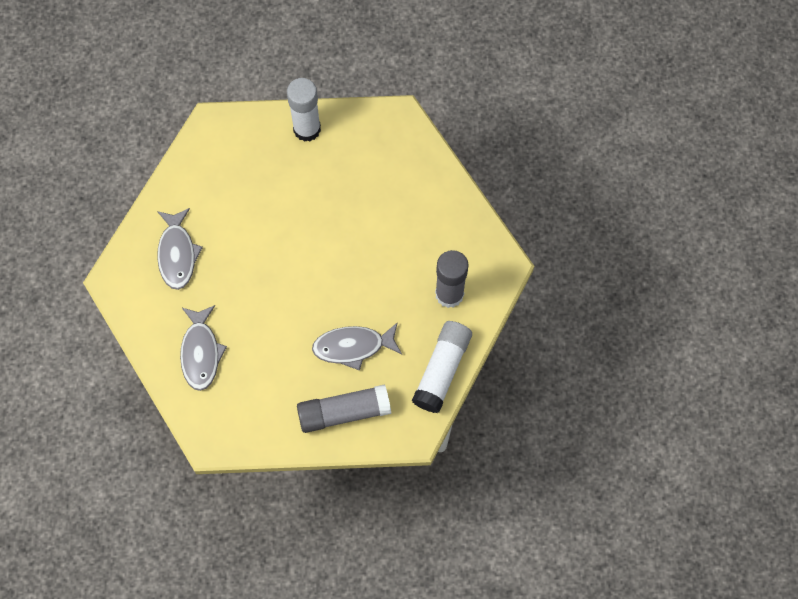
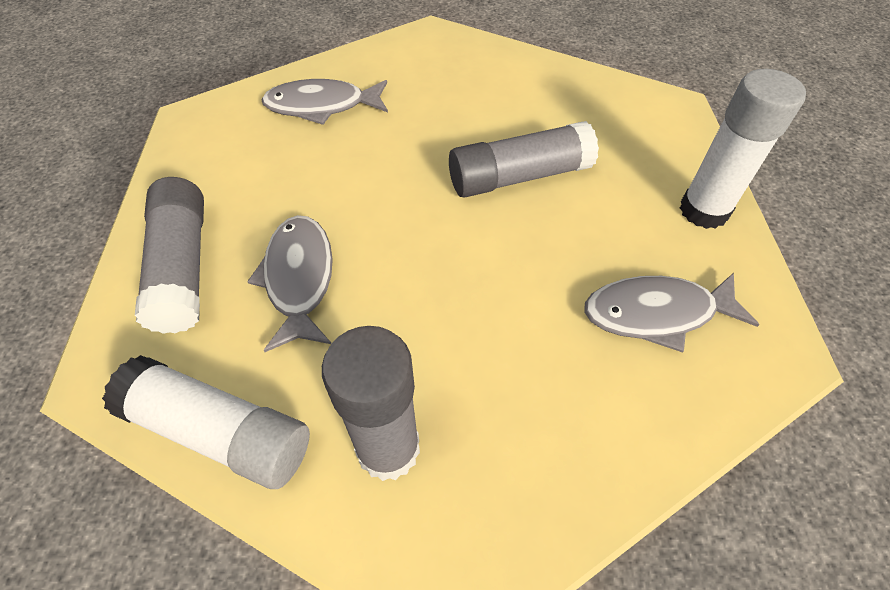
camera: 90 degrees right, 15 degrees down
grey fish [157,208,203,290] -> grey fish moved to [584,273,759,353]
none -> grey glue stick [449,121,599,197]

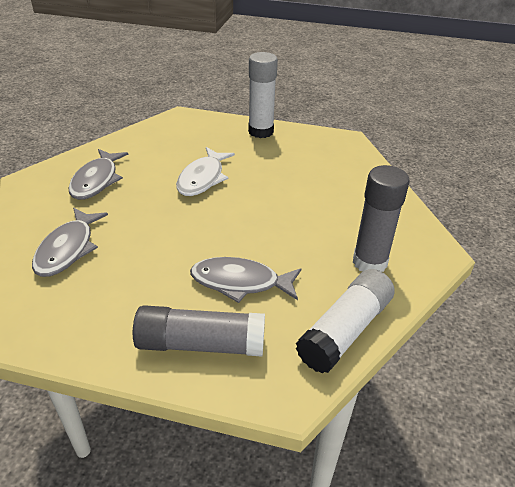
camera: 75 degrees left, 15 degrees down
grey glue stick [449,121,599,197] -> white fish [176,147,235,196]
grey fish [584,273,759,353] -> grey fish moved to [69,149,128,200]

